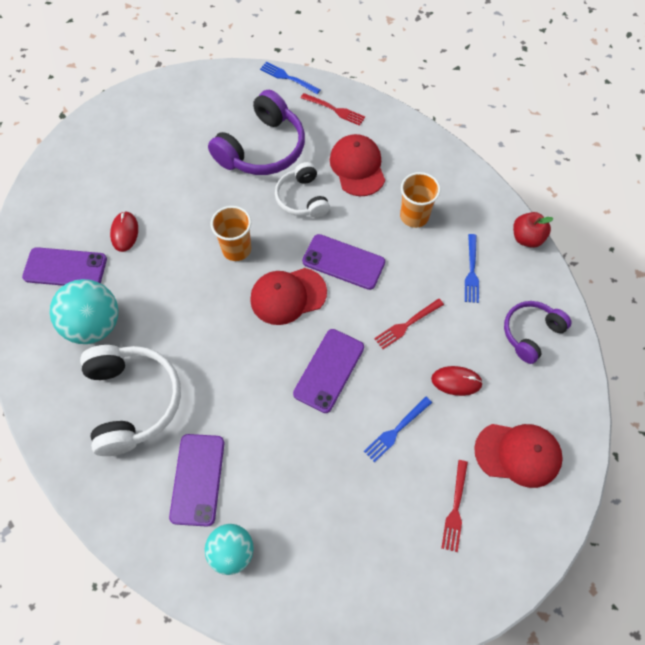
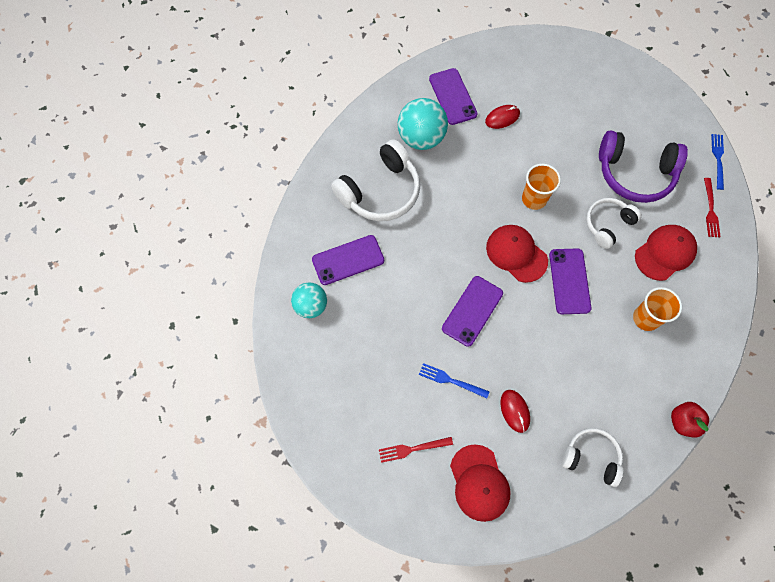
camera: 65 degrees right, 5 degrees up
purple phone [293,329,364,413] -> purple phone turned 60 degrees counterclockwise [442,276,503,347]
red fork [374,299,444,349] -> none
blue fork [465,234,479,303] -> none
purple headphones [504,301,572,364] -> white headphones [562,428,623,487]

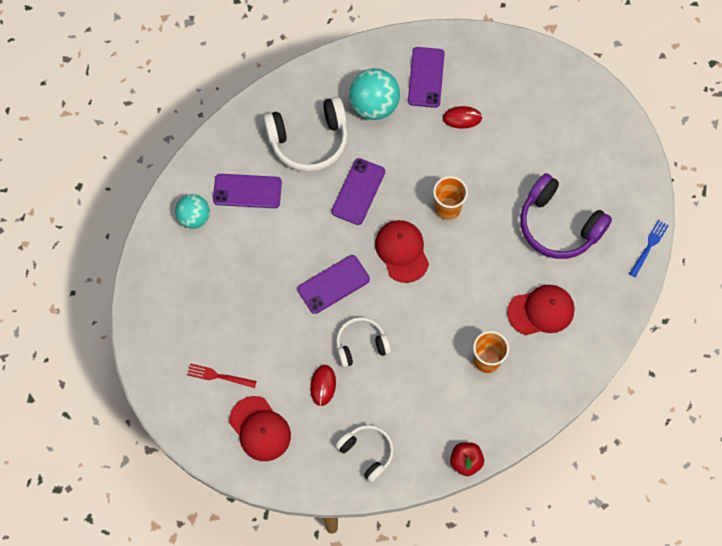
camera: 25 degrees right, 0 degrees up
blue fork [419,363,490,398] -> none
red cap [450,444,511,522] -> red cap turned 45 degrees counterclockwise [229,396,291,461]
purple phone [549,248,591,314] -> purple phone moved to [332,158,385,225]
white headphones [586,198,642,249] -> white headphones moved to [336,317,391,368]
red fork [704,178,721,237] -> none

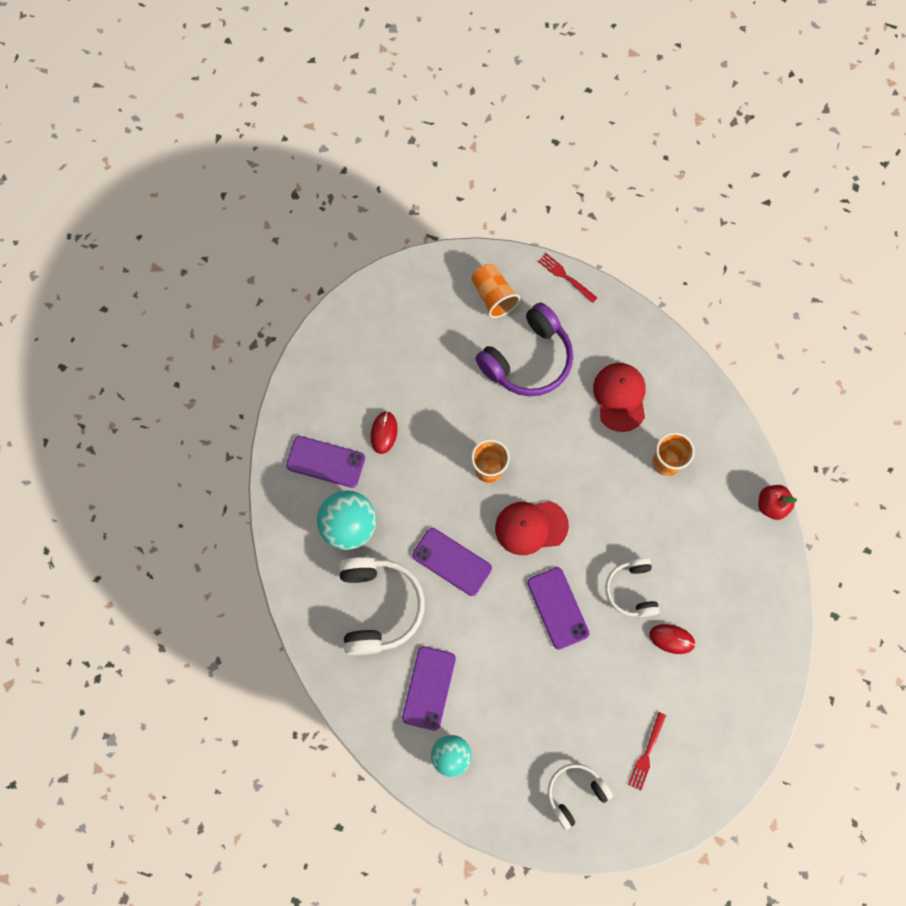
camera: 80 degrees left, 5 degrees up
red cap [229,396,291,461] -> none
white headphones [336,425,394,483] -> white headphones moved to [548,763,613,830]
blue fork [629,220,669,277] -> red fork [538,253,597,303]
none -> orange cup [471,264,520,318]

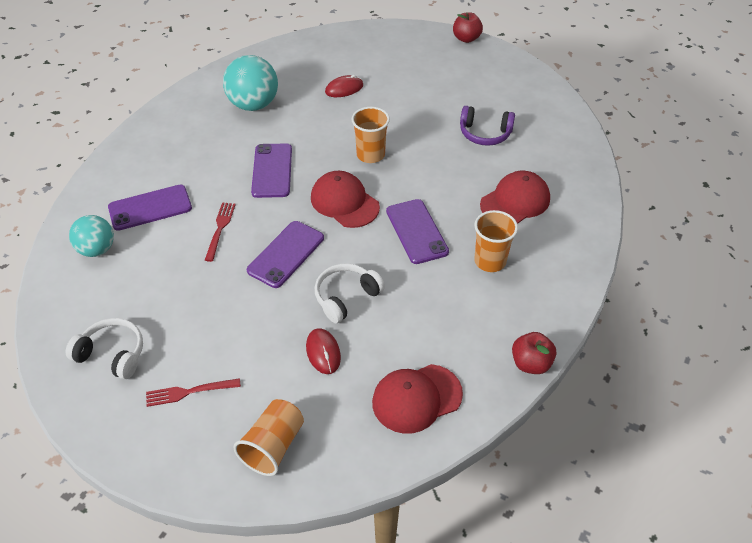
camera: 55 degrees right, 25 degrees down
purple phone [286,436,365,488] -> purple phone moved to [386,199,449,264]
white headphones [339,557,425,655] -> none
orange cup [471,264,520,318] -> orange cup moved to [233,399,304,476]
purple headphones [475,302,573,396] -> purple headphones [460,106,515,146], size x0.61
red fork [538,253,597,303] -> red fork moved to [205,202,236,262]
none -> red cap [372,364,463,434]
none -> red apple [453,12,483,43]

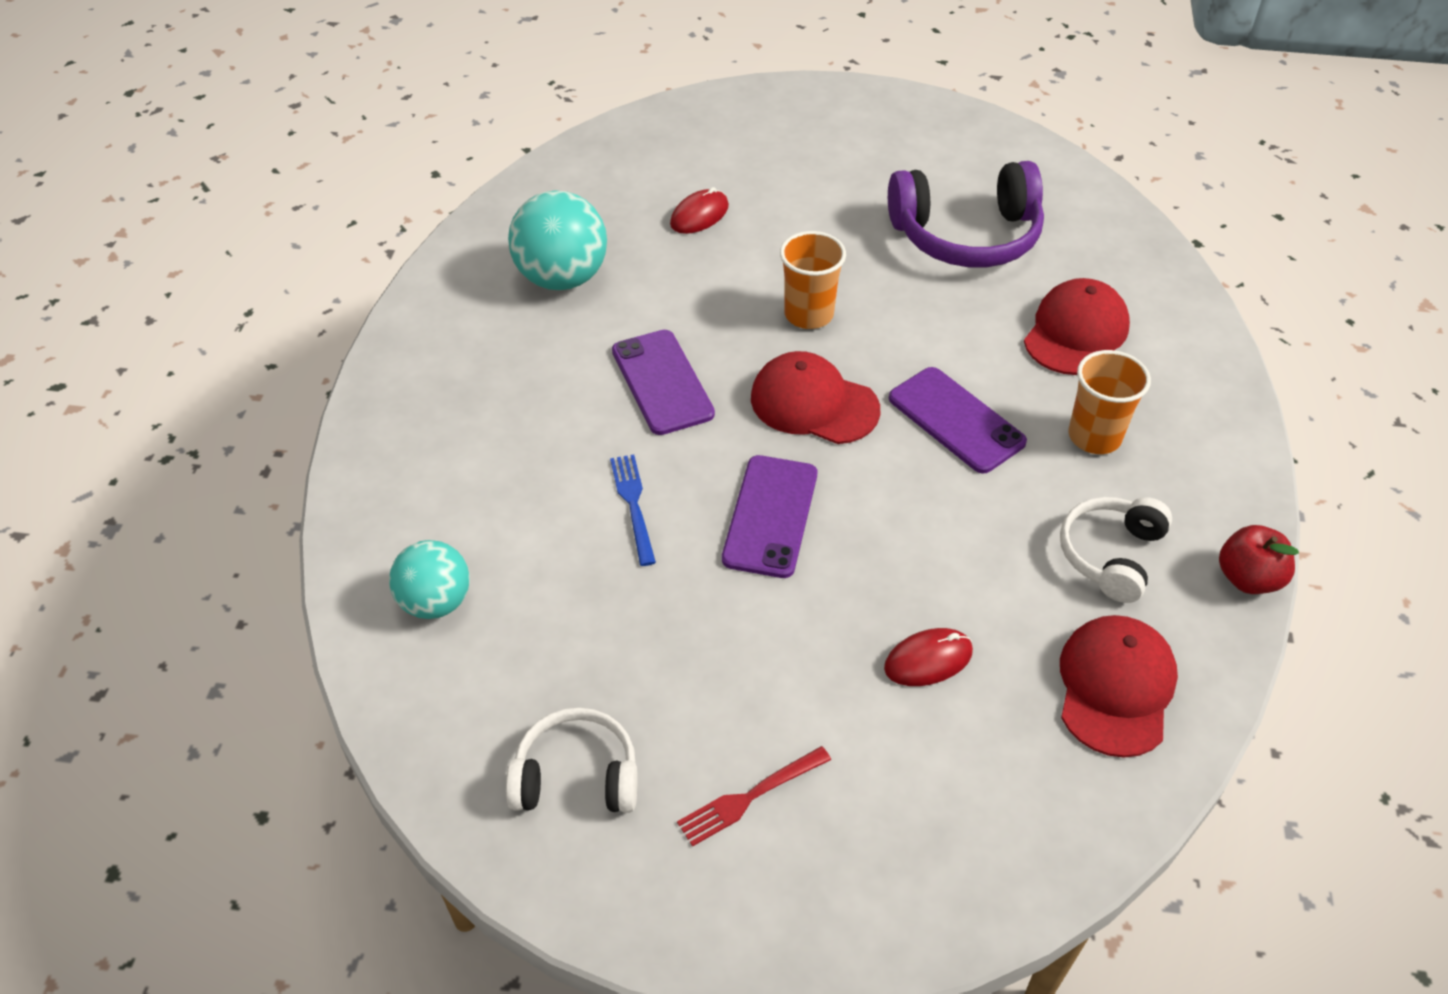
camera: 20 degrees left, 0 degrees up
purple phone [108,185,192,231] -> none
red fork [205,202,236,262] -> blue fork [610,455,656,566]
orange cup [233,399,304,476] -> none
red mouse [306,328,341,374] -> red mouse turned 75 degrees counterclockwise [884,628,973,686]
white headphones [315,263,385,323] -> white headphones moved to [1060,497,1172,603]
red cap [372,364,463,434] -> red cap turned 150 degrees clockwise [1060,615,1178,758]
red apple [453,12,483,43] -> none
purple headphones [460,106,515,146] -> purple headphones [888,161,1044,267], size x1.65

